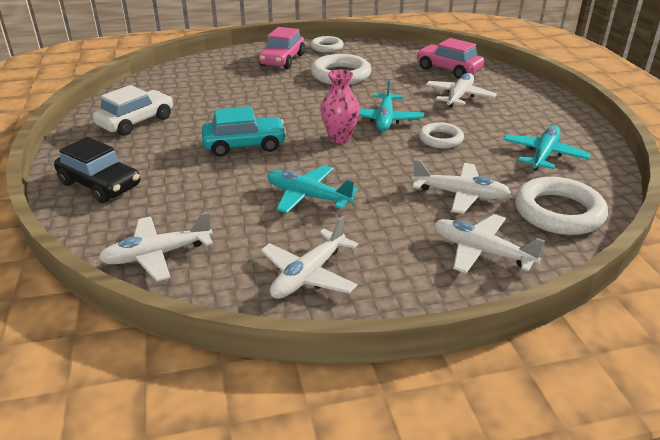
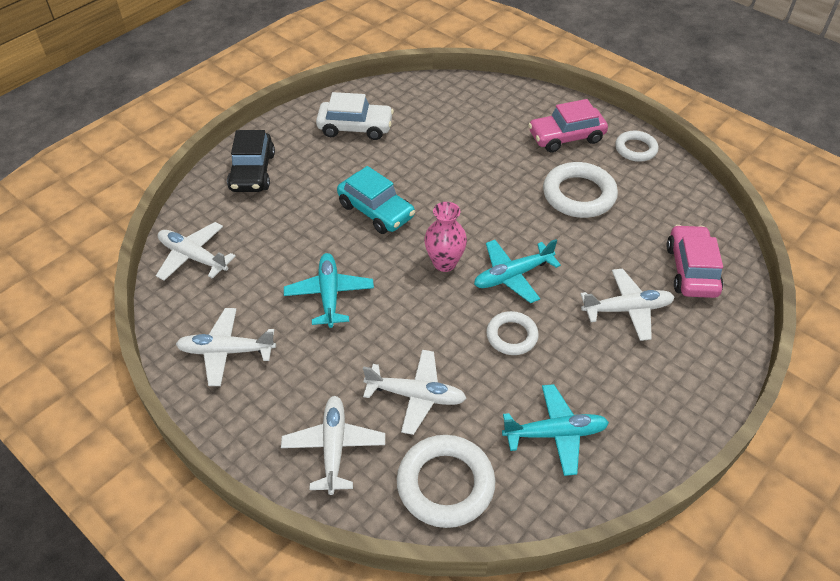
camera: 55 degrees right, 15 degrees up
white plane [412,159,511,214] -> white plane turned 60 degrees counterclockwise [363,350,467,435]

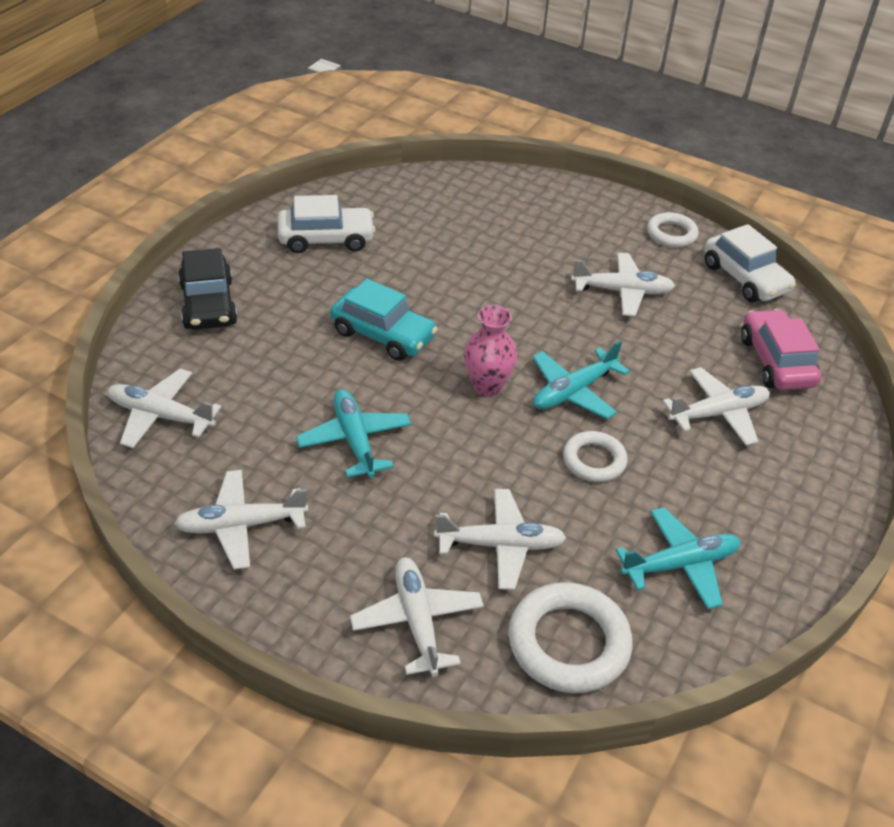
camera: 15 degrees left, 5 degrees down
pink car [528,99,608,152] -> none
white ring [543,162,618,218] -> white plane [571,253,675,316]
none -> white car [704,224,796,302]

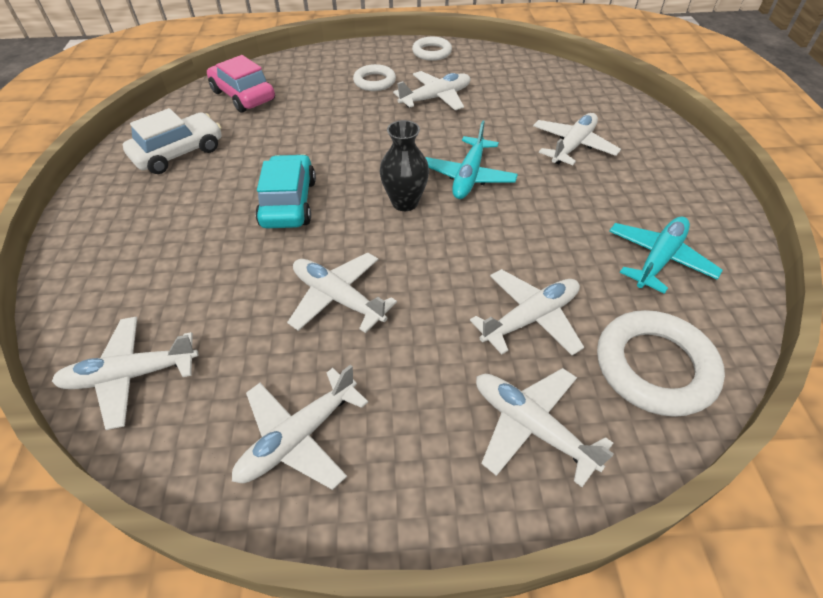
camera: 30 degrees left, 5 degrees up
black car [178,248,238,330] -> none
turquoise plane [296,389,412,478] -> white plane [287,253,397,333]
turquoise car [330,279,438,361] -> turquoise car turned 90 degrees counterclockwise [255,154,316,228]
pink vase [464,305,517,397] -> black vase [380,120,429,211]
white ring [563,431,628,482] -> white ring moved to [353,64,396,91]
white car [704,224,796,302] -> none
pink car [741,309,821,390] -> pink car moved to [207,55,275,113]

